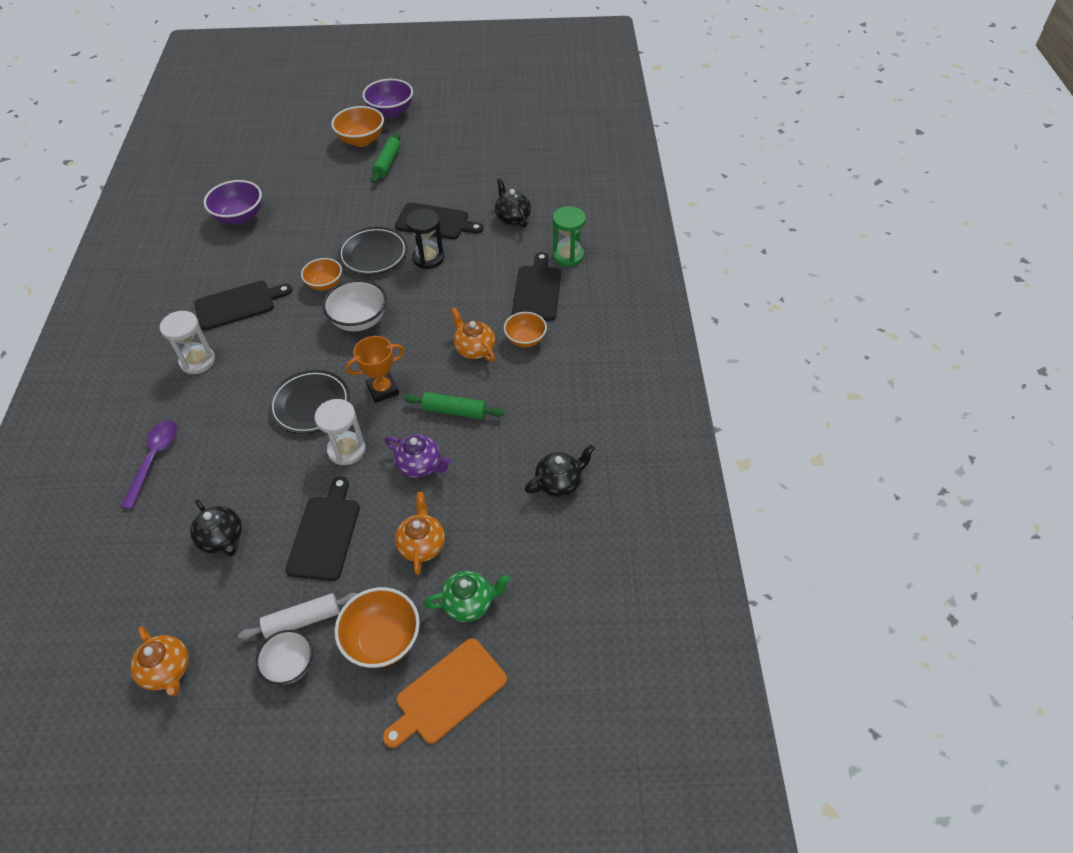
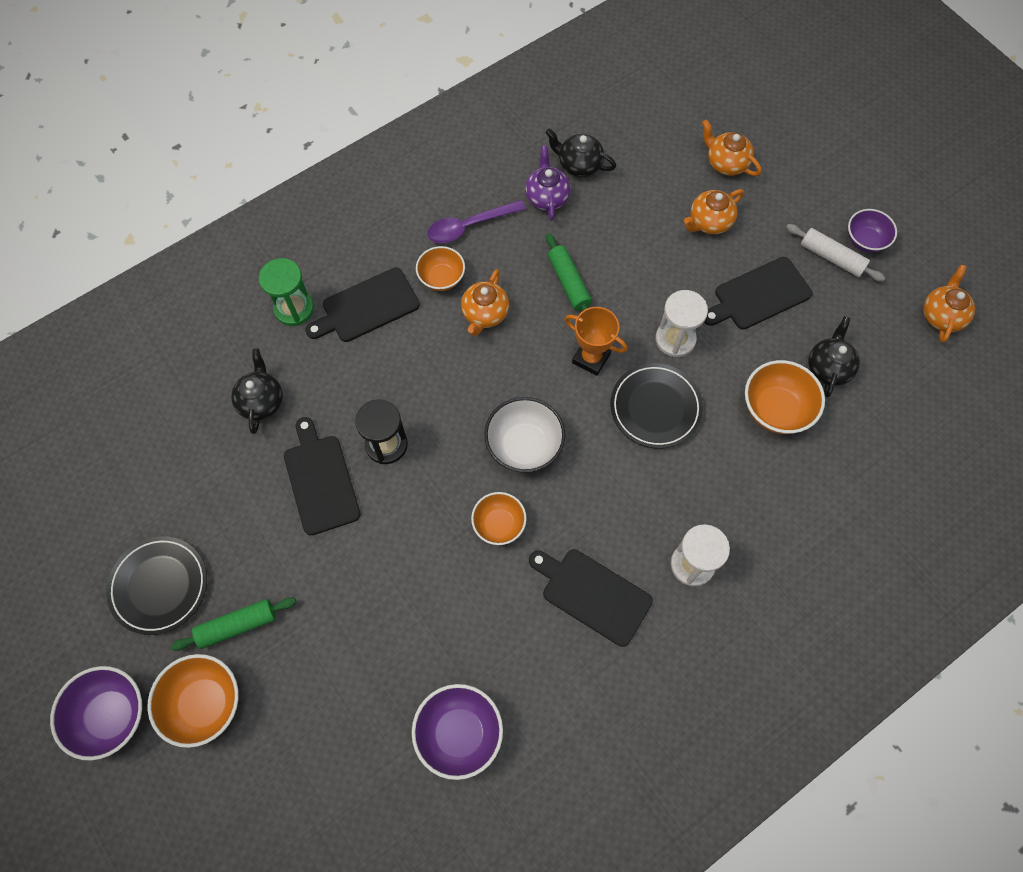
camera: 125 degrees left, 15 degrees up
purple spoon [121,420,177,509] -> purple spoon moved to [427,200,526,243]
white bowl [256,630,313,685] -> purple bowl [848,209,897,253]
orange bowl [334,587,420,668] -> orange bowl moved to [745,360,825,434]
black plate [338,227,408,275] -> black plate moved to [106,536,207,635]
orange cutting board [383,638,507,748] -> none
purple teapot [385,434,451,478] -> purple teapot moved to [525,145,571,221]
green teapot [423,571,511,622] -> orange teapot [702,119,762,176]
black teapot [495,178,531,227] -> black teapot turned 150 degrees clockwise [231,348,283,434]

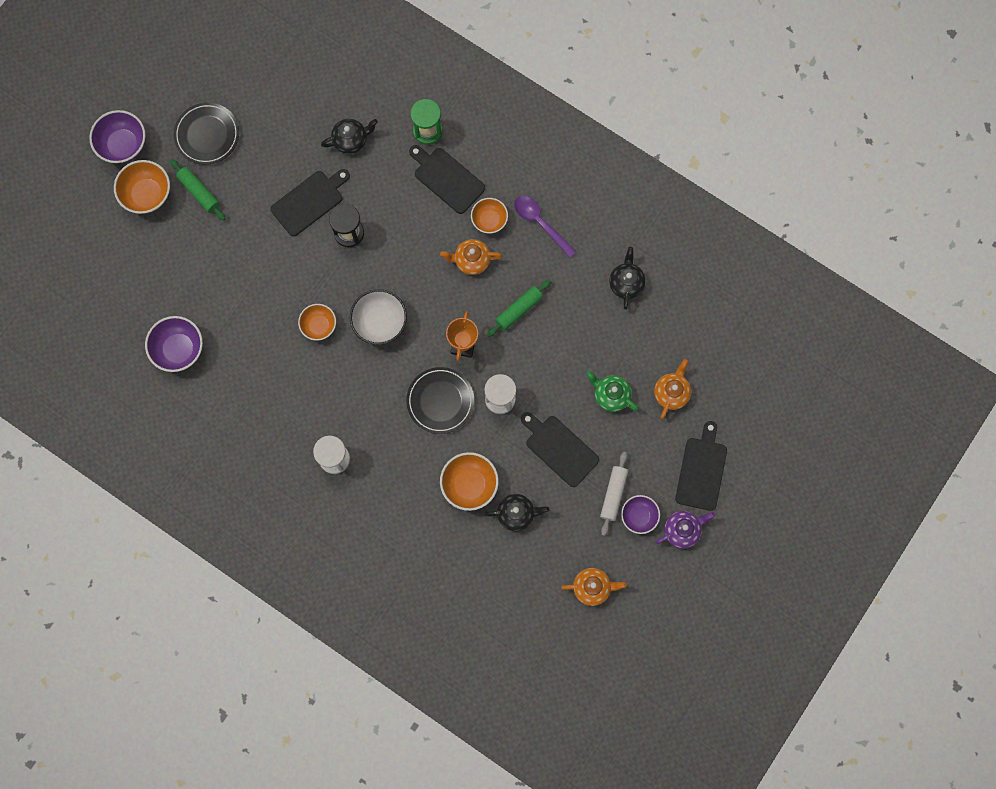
camera: 70 degrees right, 10 degrees up
purple teapot [525,145,571,221] -> purple teapot moved to [655,511,715,549]
black cutting board [529,549,653,647] -> black cutting board moved to [675,421,727,511]
orange teapot [684,189,744,234] -> green teapot [586,371,639,412]

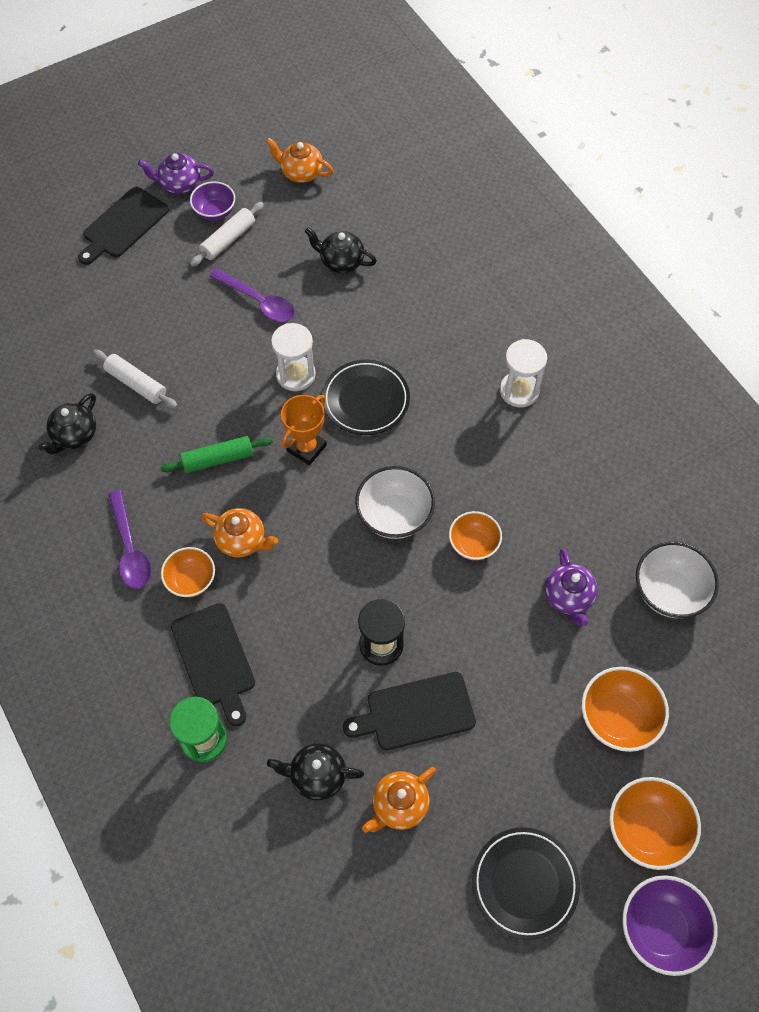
camera: 155 degrees left, 15 degrees down
purple bowl [145,316,203,372] -> white bowl [636,542,719,618]
green rolling pin [170,159,226,221] -> none
orange bowl [440,452,499,511] -> orange bowl moved to [582,667,669,752]
black cutting board [521,412,600,487] -> purple spoon [210,268,295,322]
green teapot [586,371,639,412] -> none
orange teapot [654,359,691,419] -> orange teapot moved to [362,767,436,833]
none -> white rolling pin [93,350,178,409]
none -> purple teapot [545,548,598,626]

